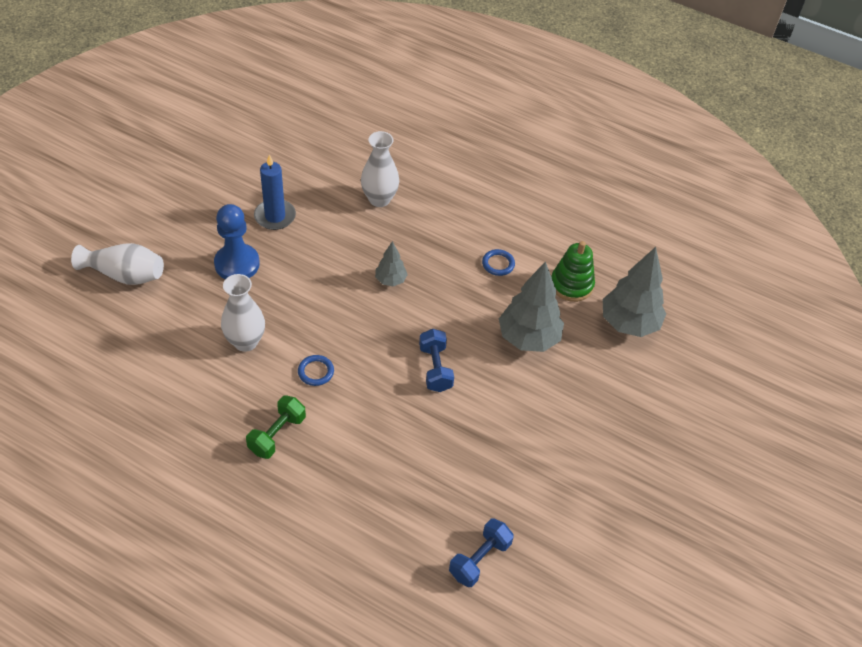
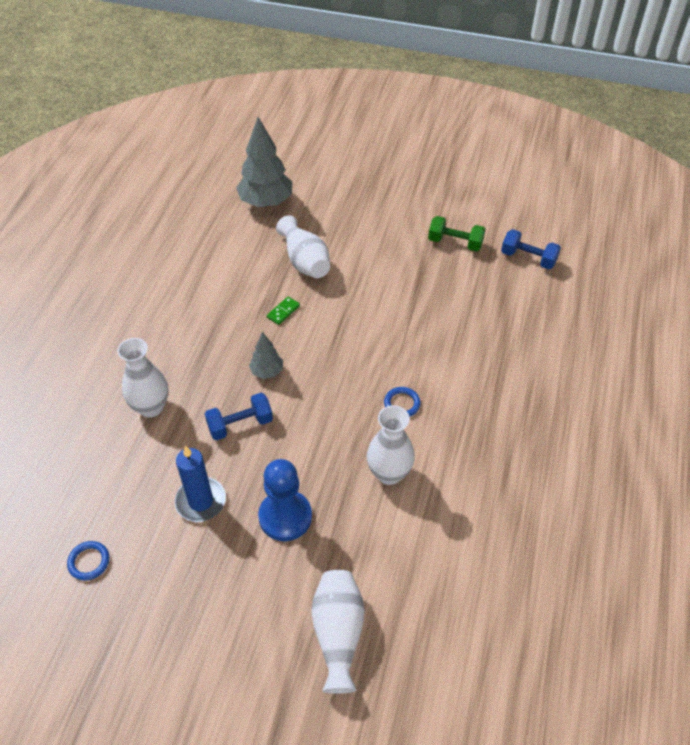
camera: 100 degrees left, 0 degrees up
green dumbbell [246,395,306,459] -> green dumbbell moved to [428,216,485,252]
blue dumbbell [419,329,454,392] -> blue dumbbell moved to [205,393,273,440]
blue ring [482,249,515,276] -> blue ring moved to [67,541,109,581]
grey tree [499,261,564,352] -> white vase [276,215,330,278]
green stacking toy [551,241,595,302] -> none
none -> green domino [267,297,300,325]

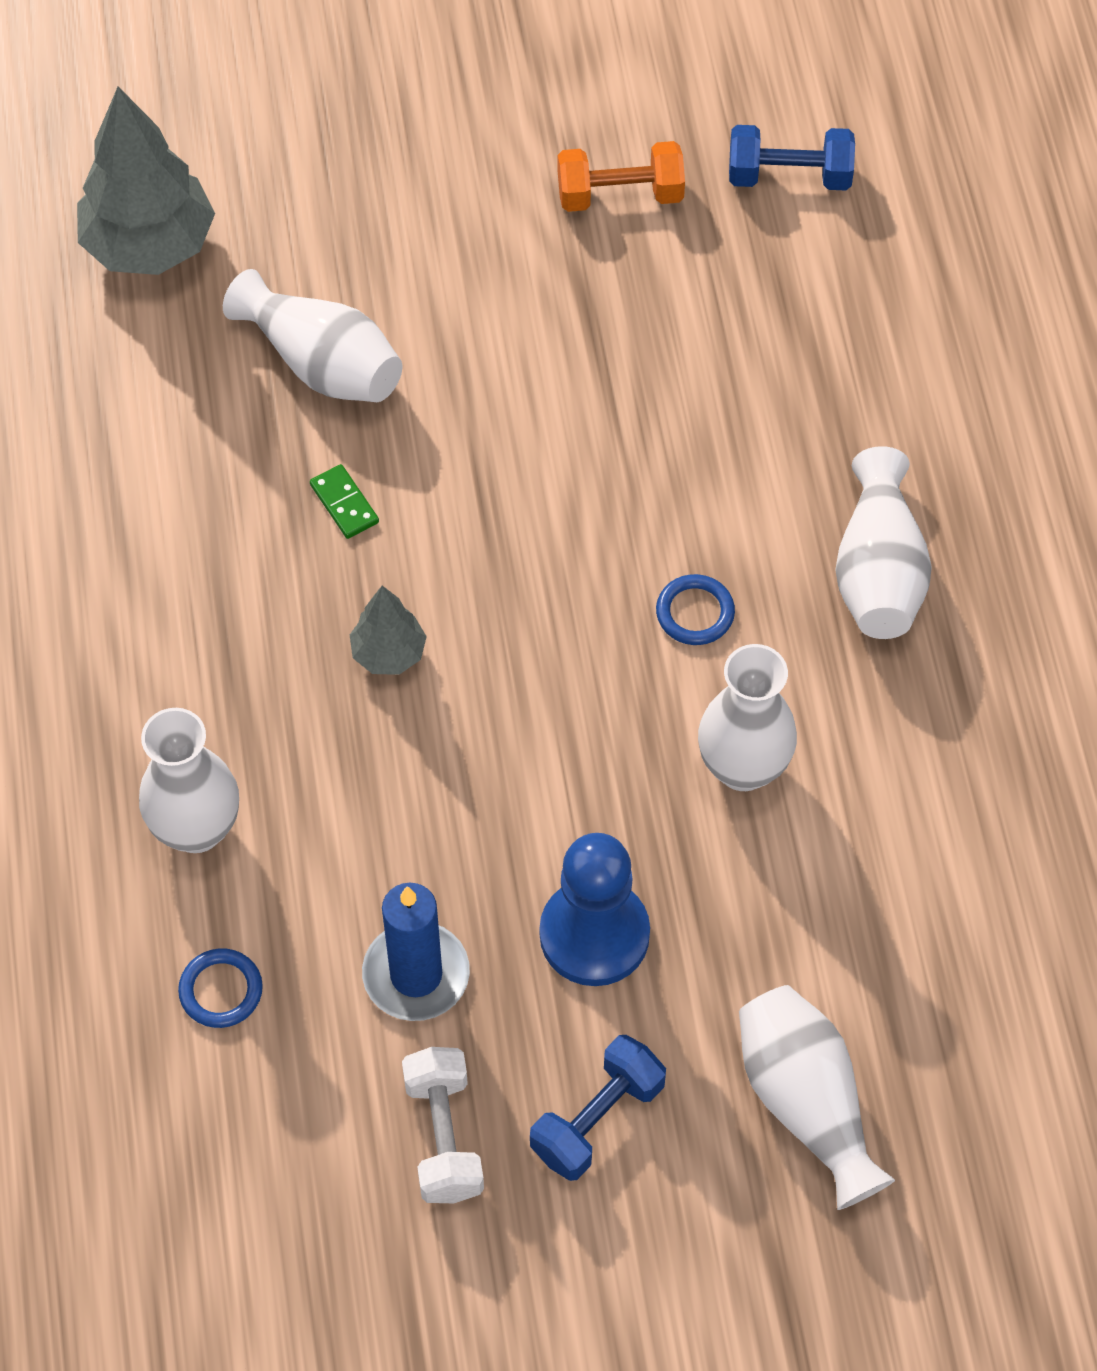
camera: 25 degrees left, 10 degrees up
blue ring [67,541,109,581] -> blue ring moved to [178,948,263,1028]
blue dumbbell [205,393,273,440] -> blue dumbbell moved to [530,1035,666,1181]
green domino [267,297,300,325] -> green domino turned 45 degrees counterclockwise [310,464,379,539]
green dumbbell [428,216,485,252] -> orange dumbbell [558,141,685,212]
none -> white dumbbell [402,1047,484,1203]
none -> white vase [836,446,932,639]

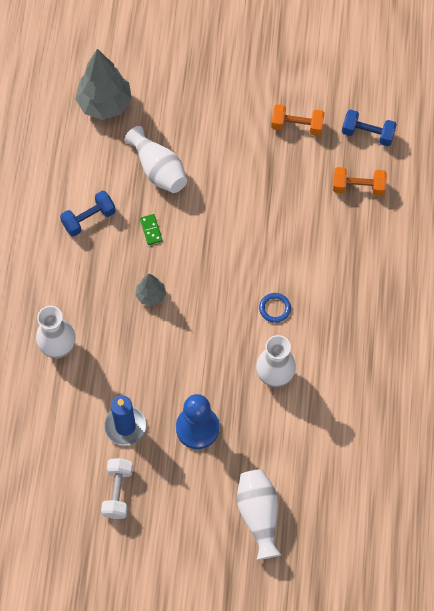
camera: 15 degrees right, 5 degrees up
blue ring [178,948,263,1028] -> none
blue dumbbell [530,1035,666,1181] -> blue dumbbell moved to [60,191,116,237]
white vase [836,446,932,639] -> none
none -> orange dumbbell [333,167,387,196]

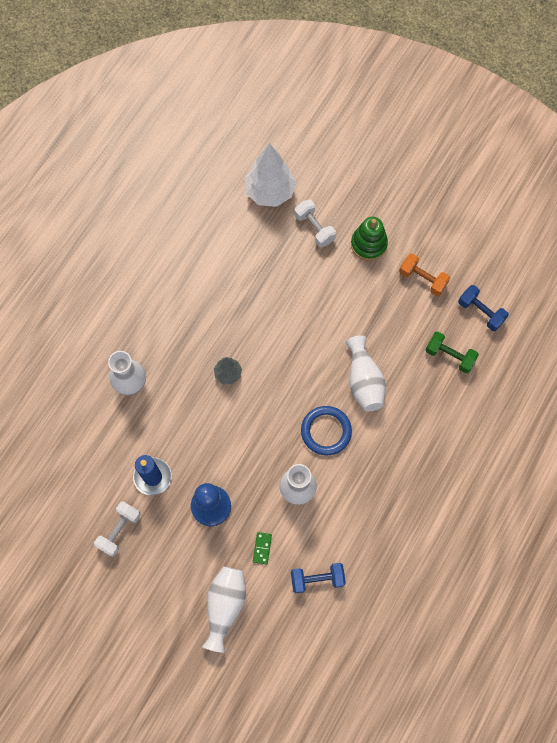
camera: 25 degrees right, 5 degrees up
blue dumbbell [60,191,116,237] -> blue dumbbell moved to [291,563,346,593]
grey tree [75,49,132,120] -> white tree [245,143,296,207]
white vase [125,126,187,193] -> white vase moved to [346,335,386,411]
green domino [140,214,162,245] -> green domino moved to [253,532,272,565]
blue ring [259,293,291,323] -> blue ring [301,406,352,455], size x1.72
orange dumbbell [333,167,387,196] -> green dumbbell [426,331,479,373]
none -> white dumbbell [295,200,336,247]
none -> green stacking toy [351,217,388,261]

